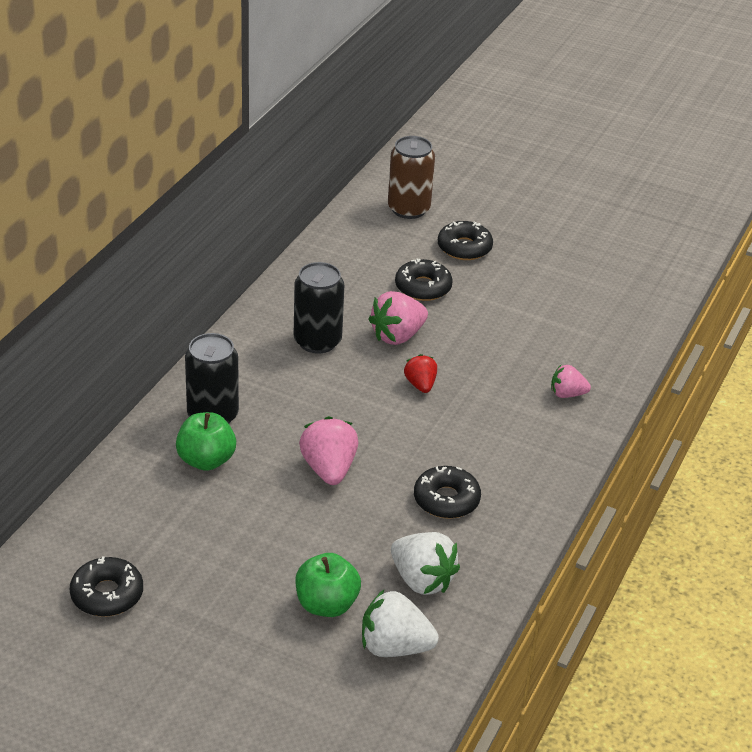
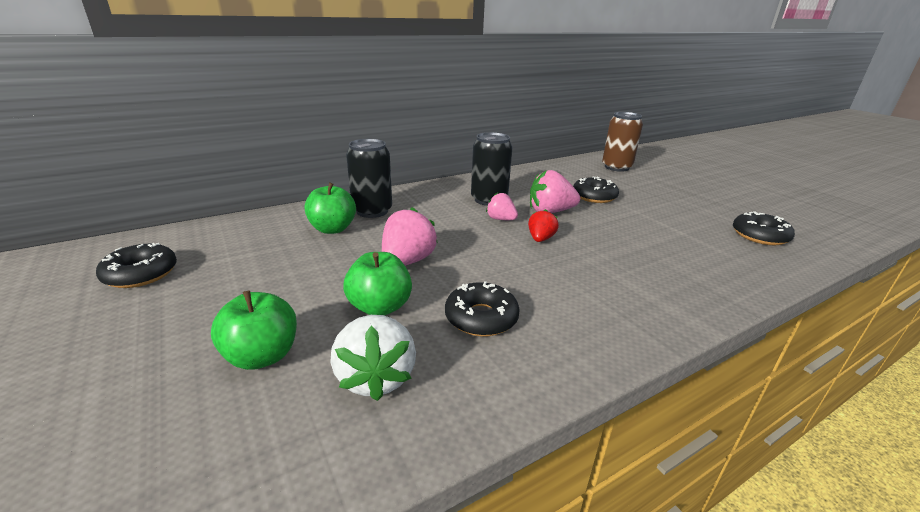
camera: 35 degrees right, 10 degrees down
white strawberry [362,589,439,657] -> none
black donut [438,221,493,260] -> black donut moved to [733,211,795,245]
pink strawberry [551,365,591,398] -> pink strawberry moved to [486,192,518,220]
none -> green apple [343,252,412,316]

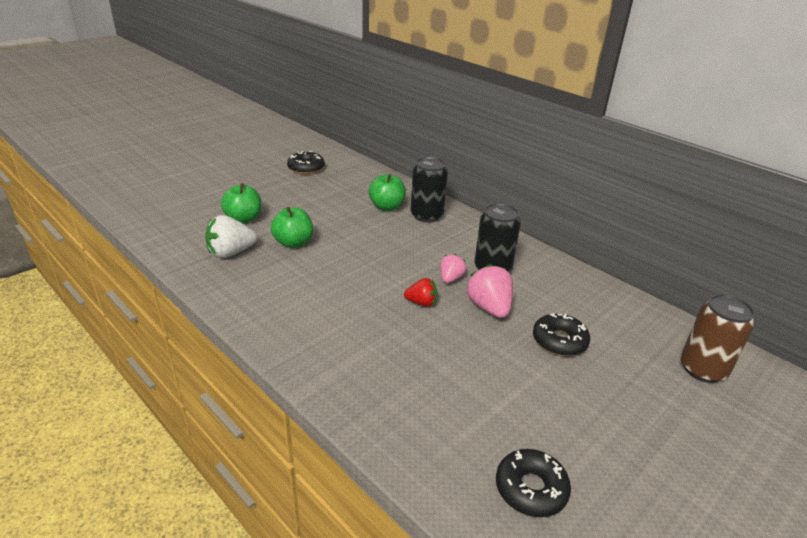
camera: 75 degrees right, 5 degrees up
pink strawberry [382,207,438,266] -> none
black donut [445,281,520,337] -> none

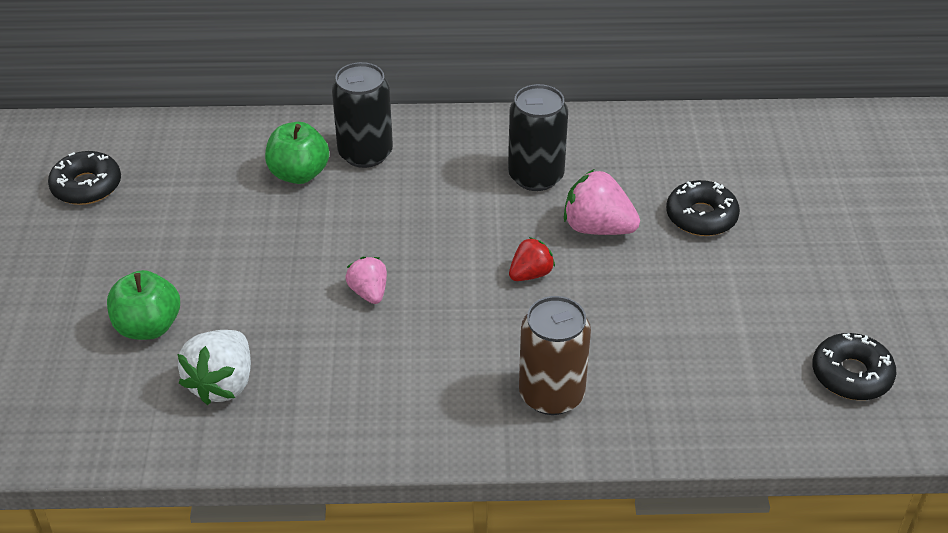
camera: 45 degrees left, 10 degrees up
green apple [271,207,313,248] -> none
pink strawberry [440,254,467,283] -> pink strawberry moved to [346,257,387,304]
brown can [681,294,755,383] -> brown can moved to [519,296,591,415]

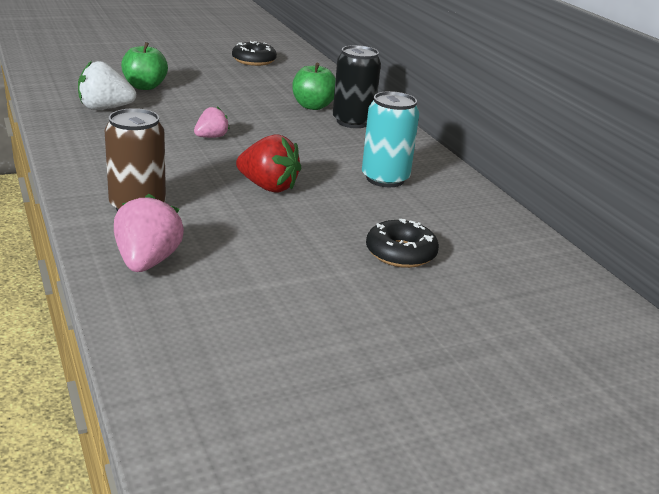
camera: 65 degrees right, 15 degrees down
black can [508,84,568,191] -> turquoise can [362,91,419,187]
red strawberry [509,237,555,281] -> red strawberry [236,134,301,193], size x1.63
pink strawberry [564,169,640,235] -> pink strawberry moved to [114,194,184,272]
black donut [812,333,896,400] -> none

